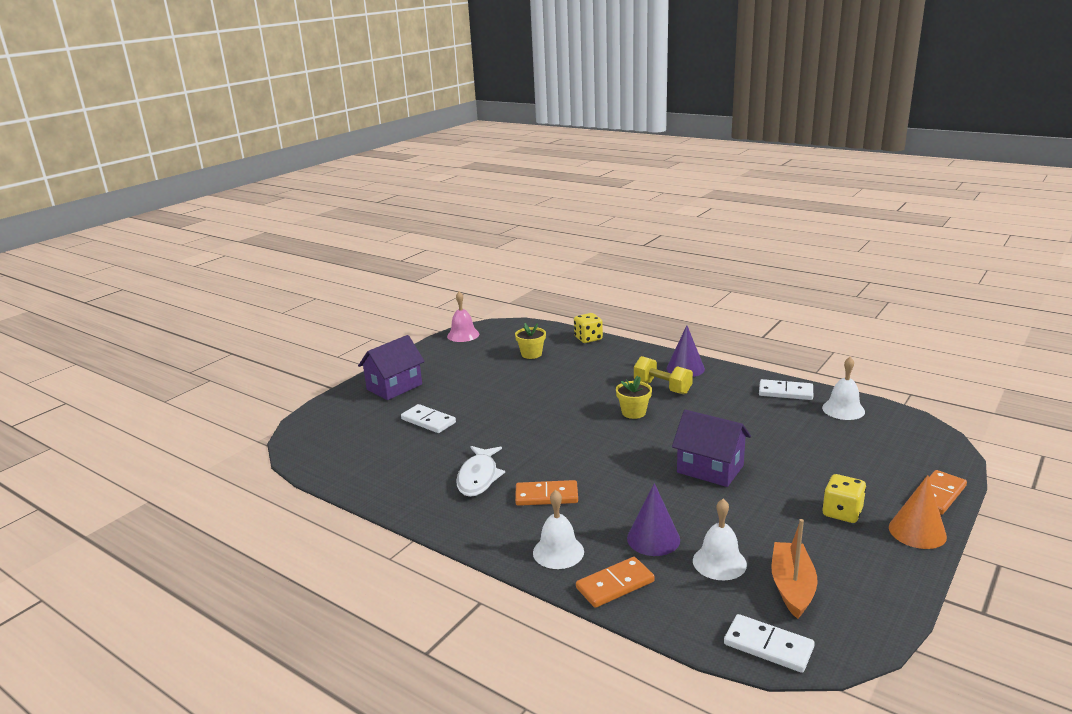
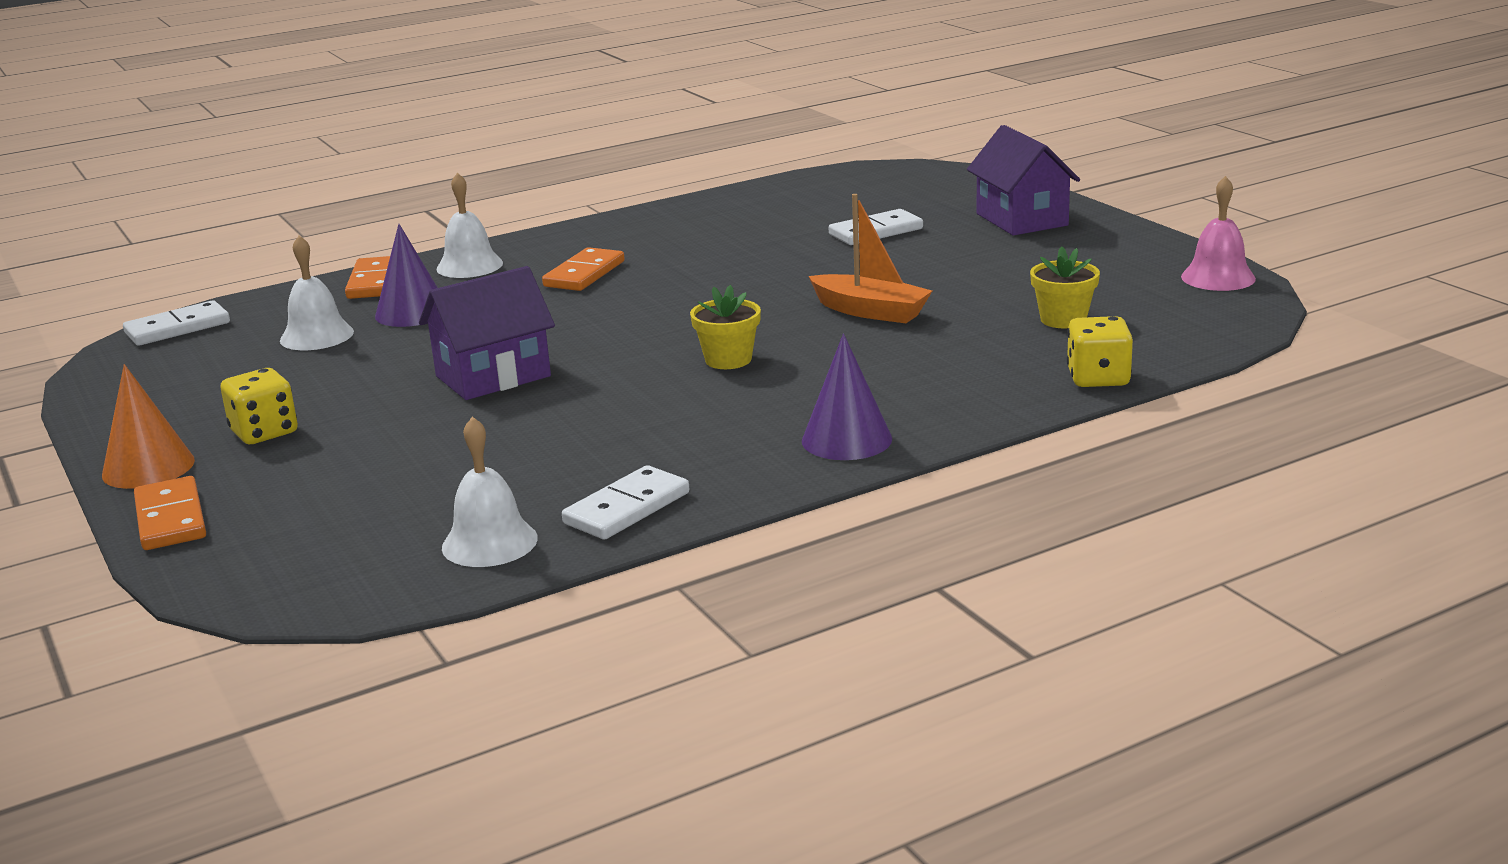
camera: 115 degrees right, 0 degrees up
white fish [456,446,505,497] -> none
yellow dumbbell [634,356,693,395] -> none
orange boat [771,519,817,619] -> orange boat moved to [809,194,932,323]

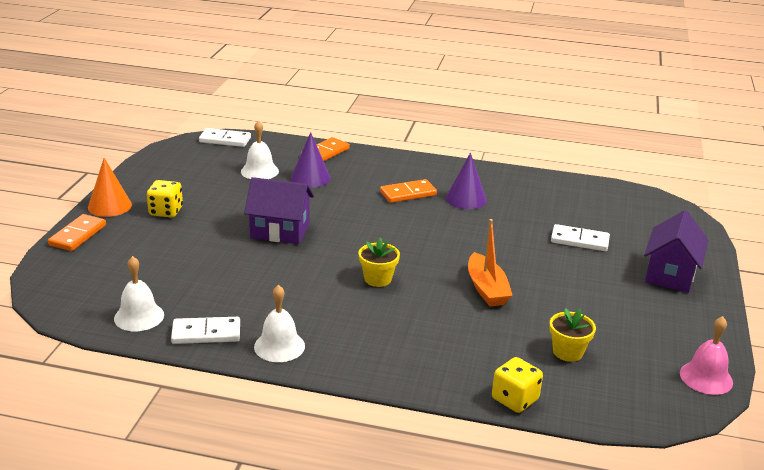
camera: 40 degrees right, 5 degrees up
white bell [437,173,503,278] -> white bell moved to [254,285,305,362]
purple cone [802,333,892,460] -> purple cone moved to [446,152,487,209]

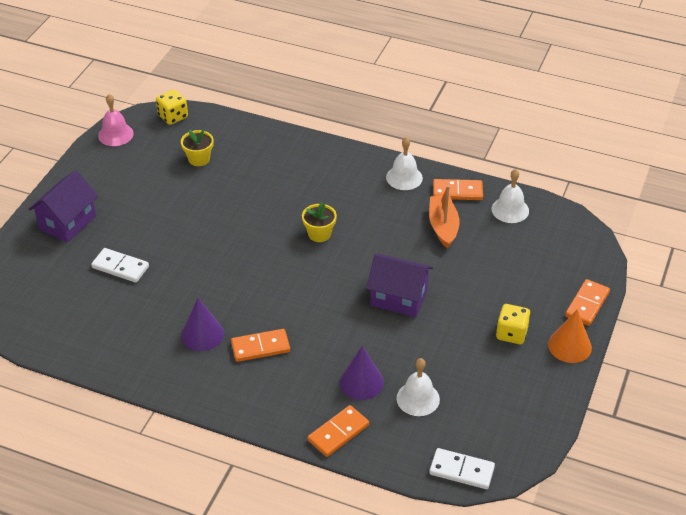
camera: 170 degrees left, 15 degrees up
white domino [171,317,240,344] -> orange domino [433,179,483,200]
orange boat [468,219,513,306] -> orange boat moved to [429,185,460,248]
yellow dice [492,357,543,413] -> yellow dice moved to [156,89,188,125]

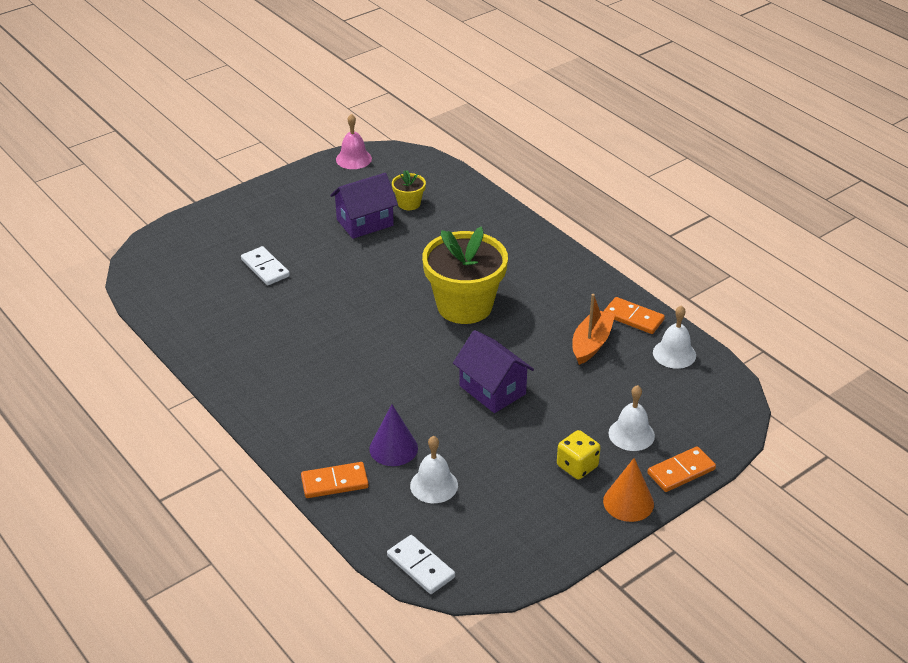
camera: 30 degrees right, 5 degrees down
purple house [28,170,98,243] -> purple house moved to [330,173,398,239]
yellow dice [156,89,188,125] -> none
purple cone [181,298,224,351] -> none
orange domino [231,329,290,362] -> none
yellow flower pot [302,202,337,242] -> yellow flower pot [422,226,508,324], size x2.24
white bell [386,137,423,190] -> white bell moved to [609,385,655,451]

